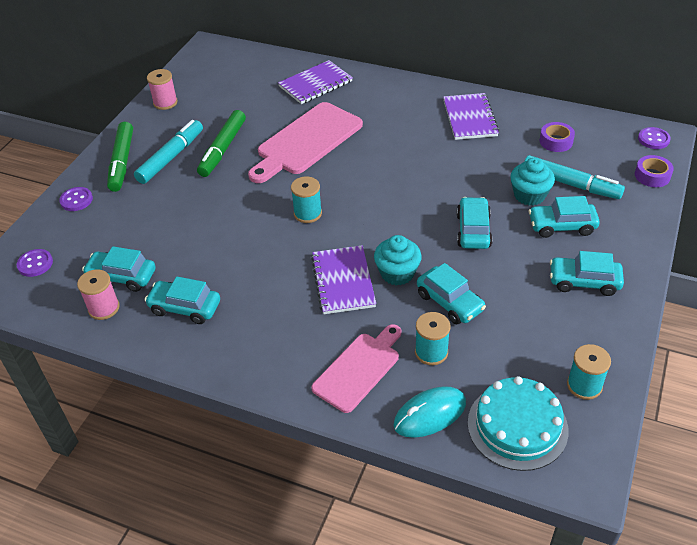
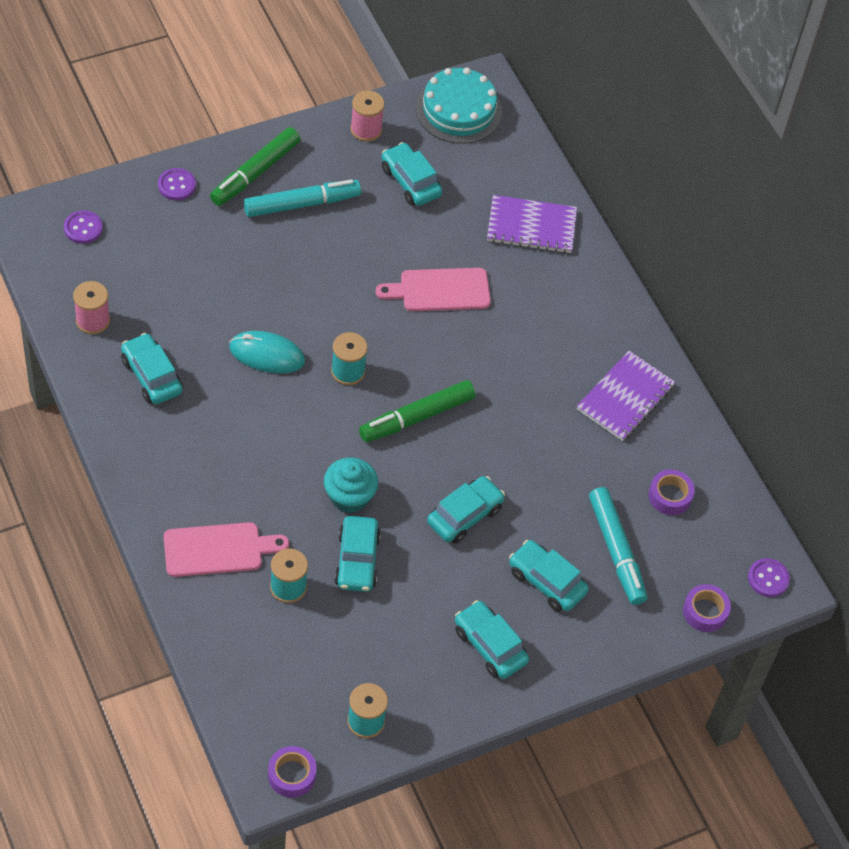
camera: 35 degrees right, 10 degrees up
turquoise car [82,246,156,292] -> turquoise car moved to [382,142,442,206]
green marker [197,110,246,177] -> green marker moved to [359,380,476,442]
pink cutting board [248,102,363,183] -> pink cutting board [375,268,491,311], size x0.65
purple notebook [311,245,376,314] -> none
turquoise mouse [393,386,466,438] -> turquoise mouse moved to [229,331,305,373]
turquoise cake [468,376,569,471] -> turquoise cake moved to [416,68,502,144]
turquoise cupcake [510,158,555,205] -> none
none -> purple tape [268,746,317,798]

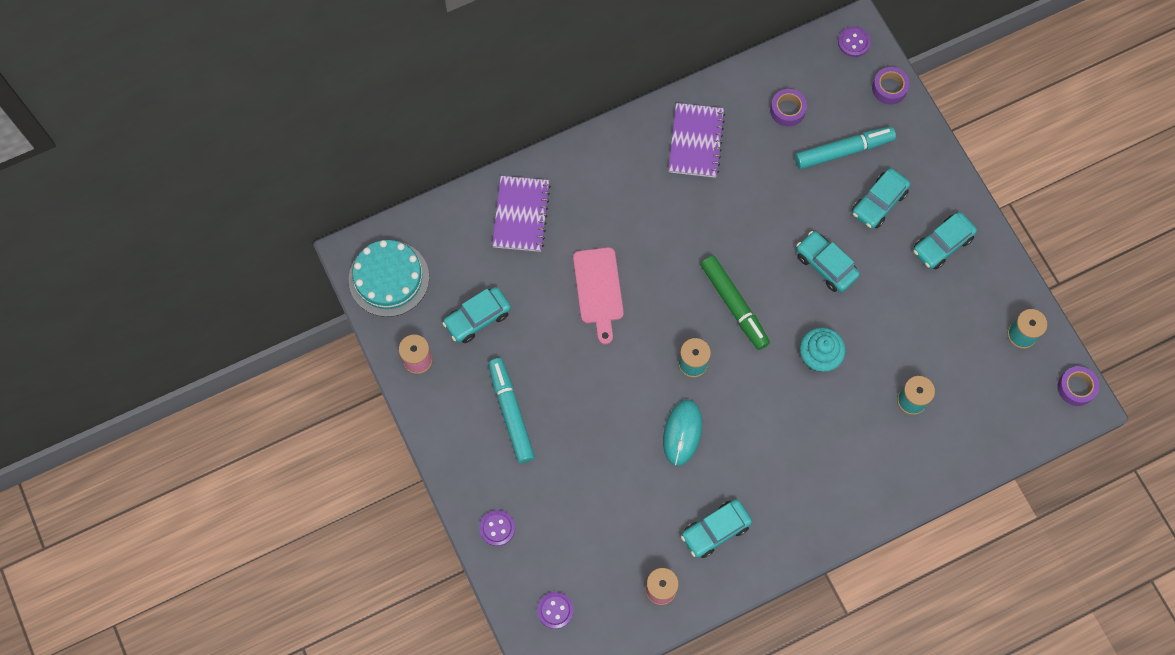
camera: 85 degrees left, 15 degrees up
pink cutting board [164,522,289,577] -> none
green marker [210,127,300,206] -> none
turquoise car [334,516,381,592] -> none
purple notebook [577,351,675,441] -> purple notebook turned 60 degrees clockwise [668,103,725,178]

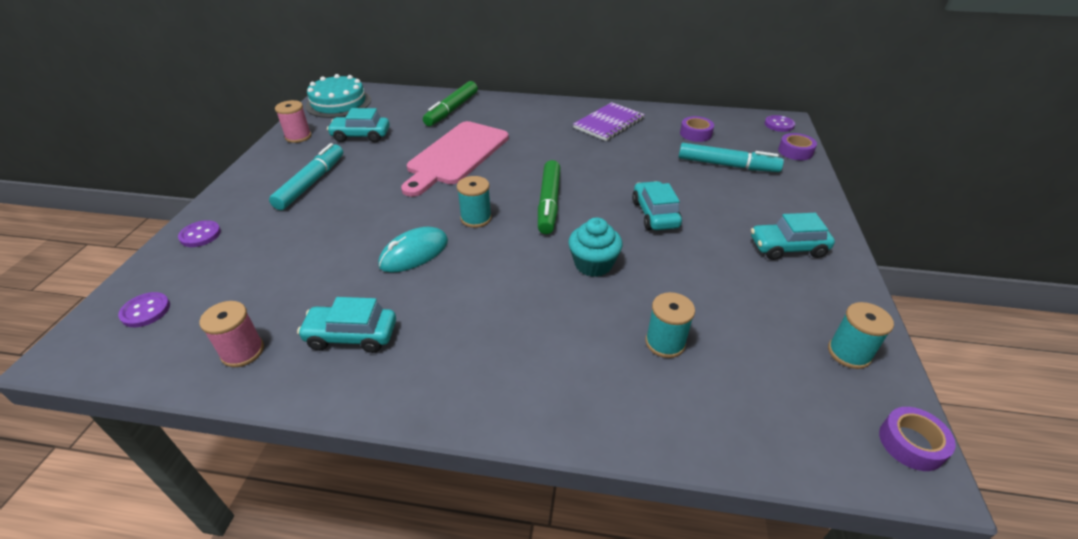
camera: 35 degrees right, 30 degrees down
purple notebook [492,176,551,252] -> green marker [423,81,478,126]
pink cutting board [573,247,624,344] -> pink cutting board [401,121,509,197], size x1.53
turquoise car [852,168,910,229] -> none

